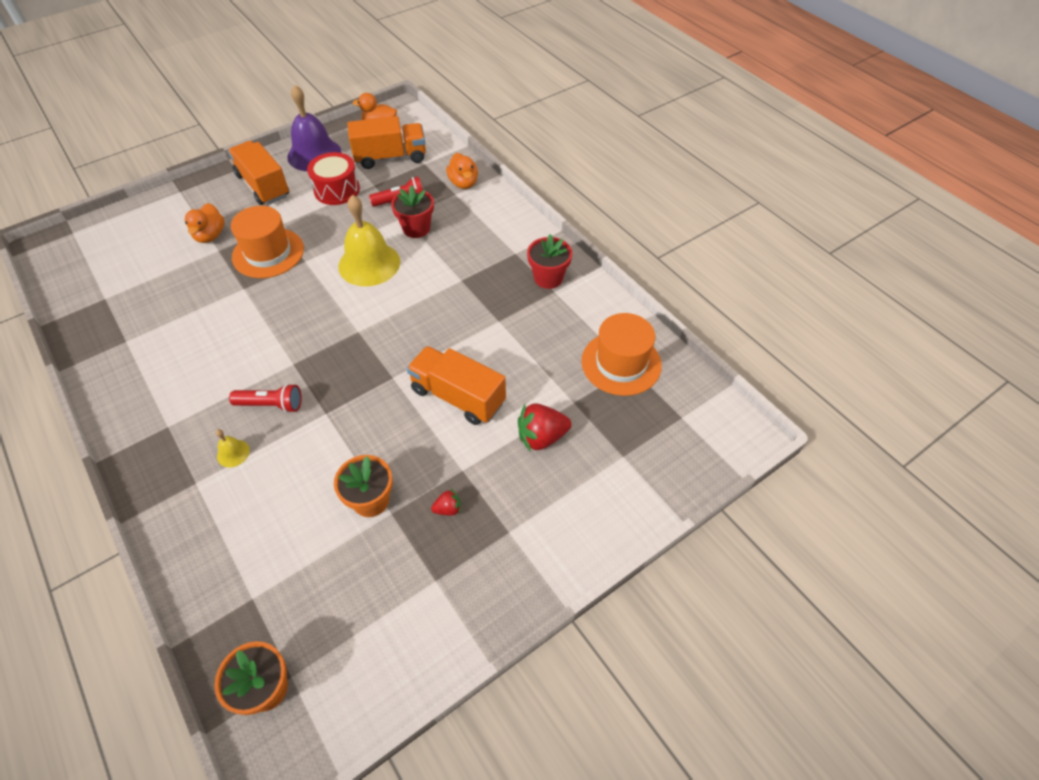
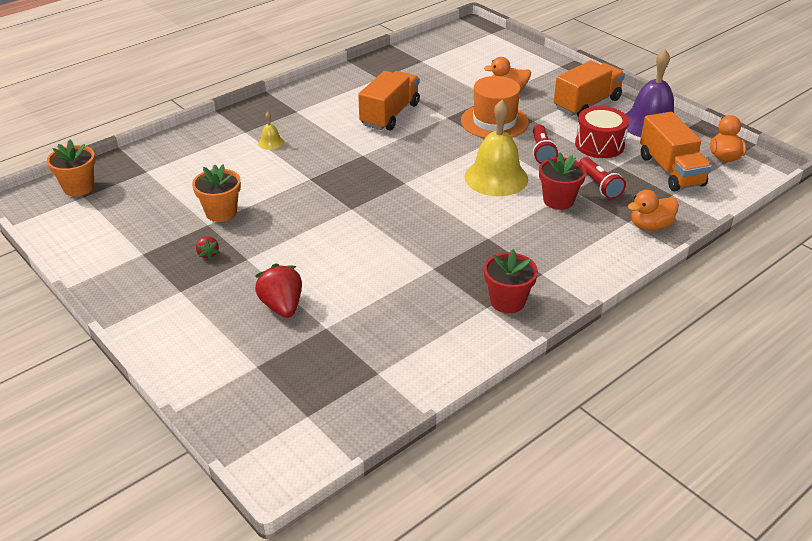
camera: 85 degrees right, 15 degrees down
red flashlight [229,384,302,413] -> red flashlight moved to [533,125,558,164]
orange truck [407,346,506,425] -> orange truck moved to [358,71,420,131]
orange hat [581,313,662,396] -> none

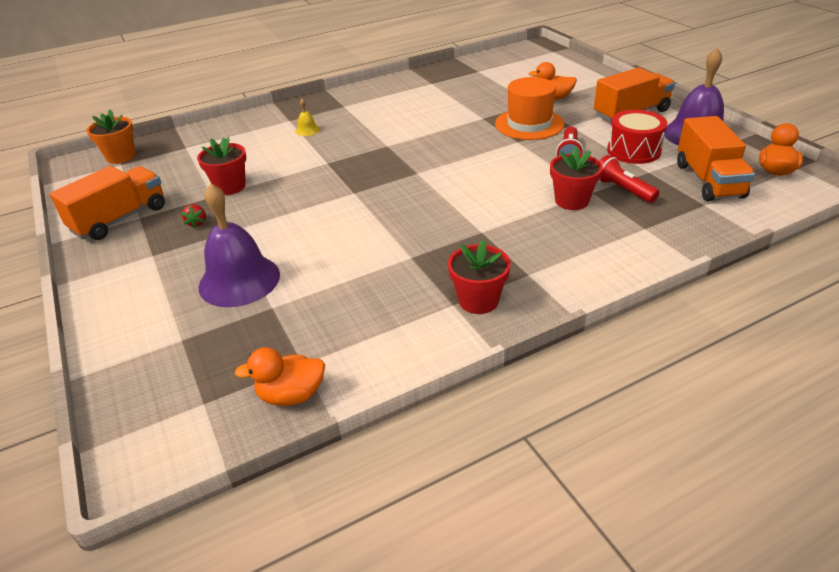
camera: 15 degrees right, 0 degrees up
orange flower pot [192,164,241,222] -> red flower pot [197,137,246,195]
red strawberry [255,264,302,318] -> purple bell [198,183,280,307]
orange truck [358,71,420,131] -> orange truck moved to [49,166,165,240]
yellow bell [464,100,528,196] -> none
red flashlight [580,157,626,199] -> red flashlight turned 150 degrees clockwise [599,155,659,203]
orange duck [628,190,679,230] -> orange duck moved to [234,347,325,406]

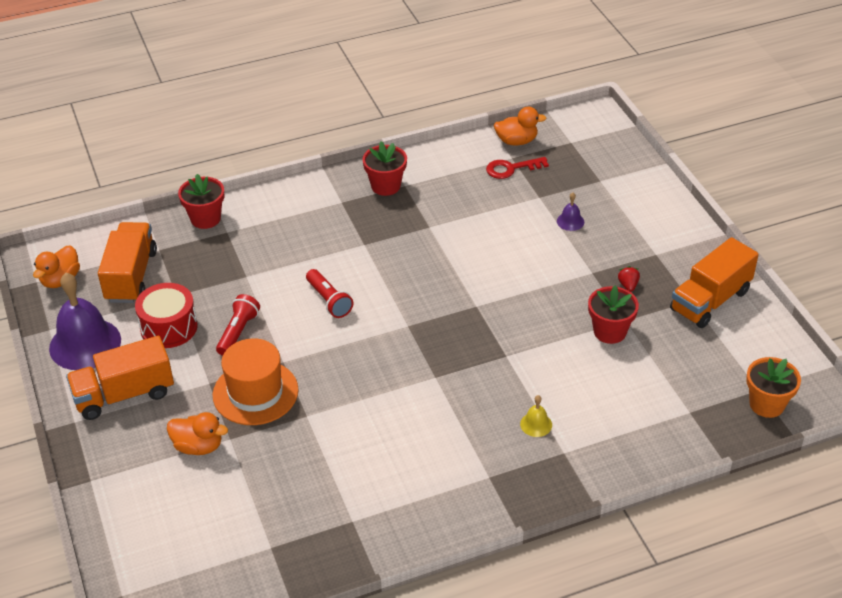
camera: 175 degrees left, 5 degrees up
purple bell [198,183,280,307] -> purple bell [557,193,584,231], size x0.42
red flower pot [550,147,603,210] -> red flower pot moved to [178,174,224,229]
red flashlight [599,155,659,203] -> red flashlight moved to [306,269,353,318]
none -> red key [486,157,549,179]

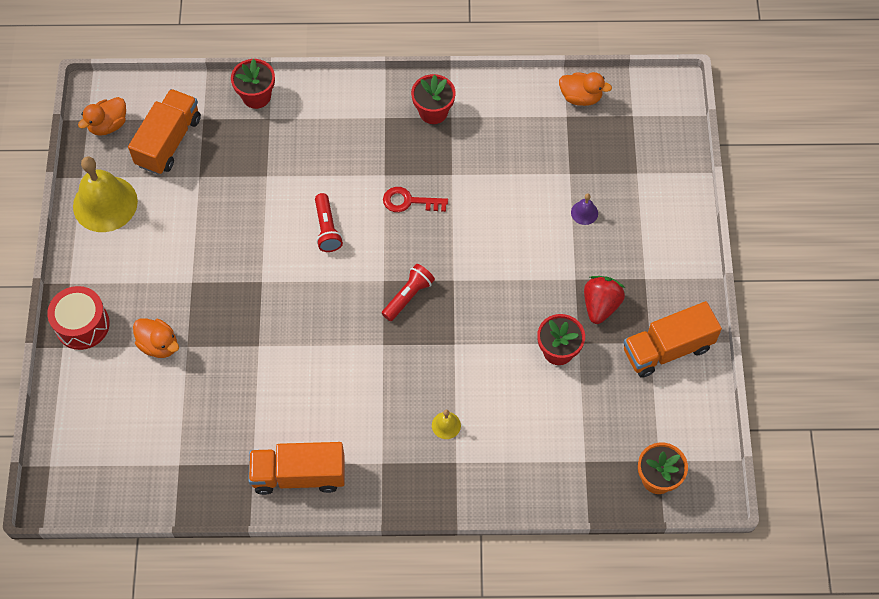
camera: 20 degrees right, 20 degrees up
purple bell [49,273,121,370] -> yellow bell [73,156,138,232]
orange truck [66,336,174,420] -> orange truck moved to [248,442,345,495]
red drum [135,283,198,348] -> red drum moved to [47,286,110,350]
orange hat [213,338,299,425] -> none
red flashlight [216,294,260,356] -> red flashlight moved to [382,264,435,321]
red key [486,157,549,179] -> red key moved to [383,187,448,212]
red strawberry [618,266,640,292] -> red strawberry [584,276,625,324], size x1.93

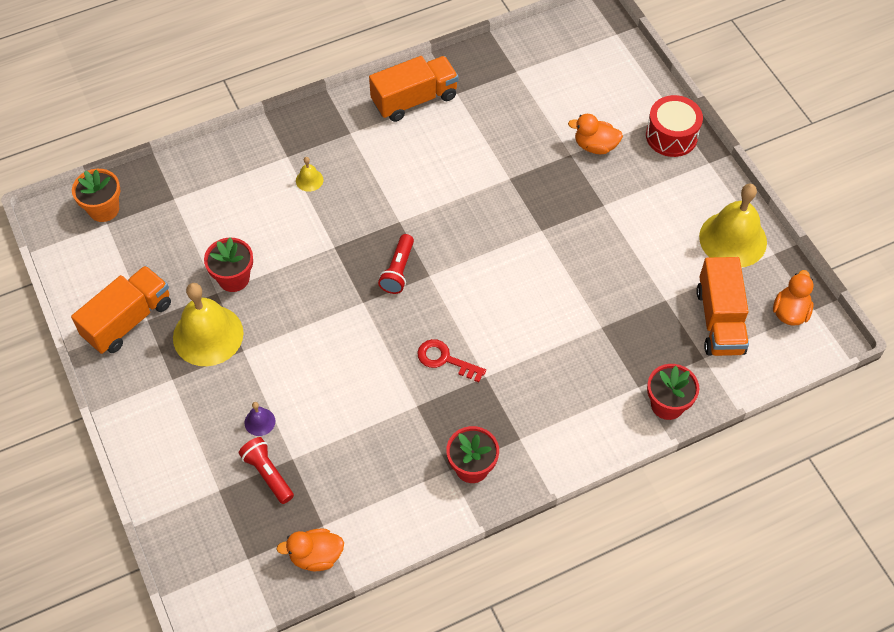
camera: 155 degrees right, 5 degrees down
red flashlight [315,193,343,252] -> red flashlight moved to [239,437,294,504]
red key [383,187,448,212] -> red key turned 135 degrees counterclockwise [417,339,486,382]
red strawberry [584,276,625,324] -> yellow bell [173,283,244,366]

